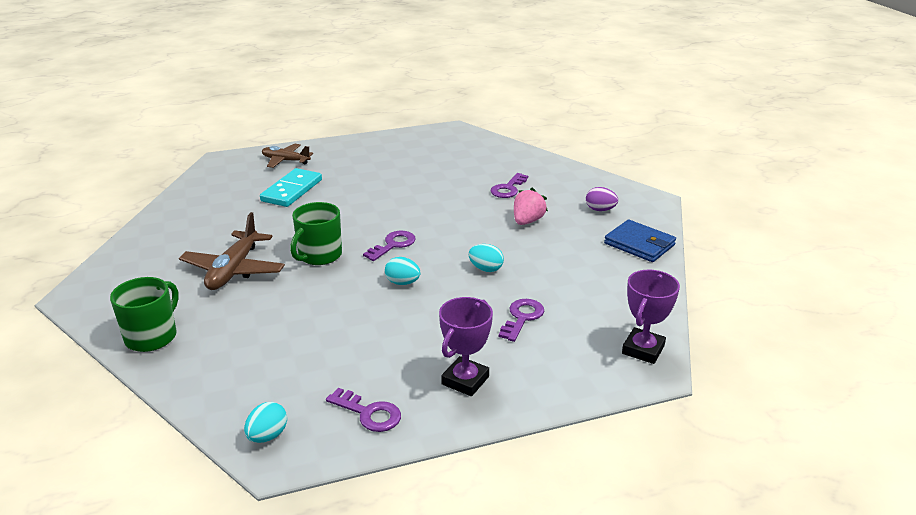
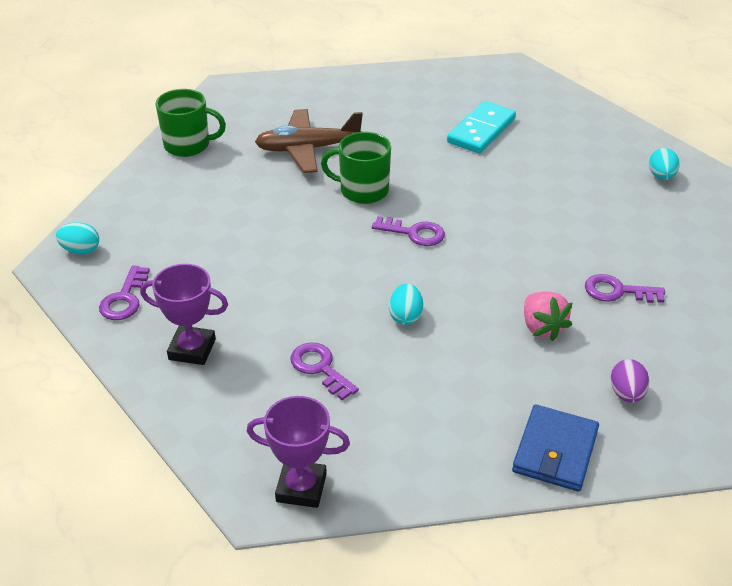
camera: 70 degrees right, 10 degrees up
turquoise domino [260,168,322,207] -> turquoise domino turned 60 degrees counterclockwise [447,101,516,153]
brown plane [262,144,313,168] -> none
turquoise egg [385,257,421,285] -> turquoise egg moved to [649,148,680,180]
purple key [499,299,544,342] -> purple key turned 135 degrees counterclockwise [291,342,359,400]
pink strawberry [514,188,548,225] -> pink strawberry turned 60 degrees clockwise [524,292,573,341]

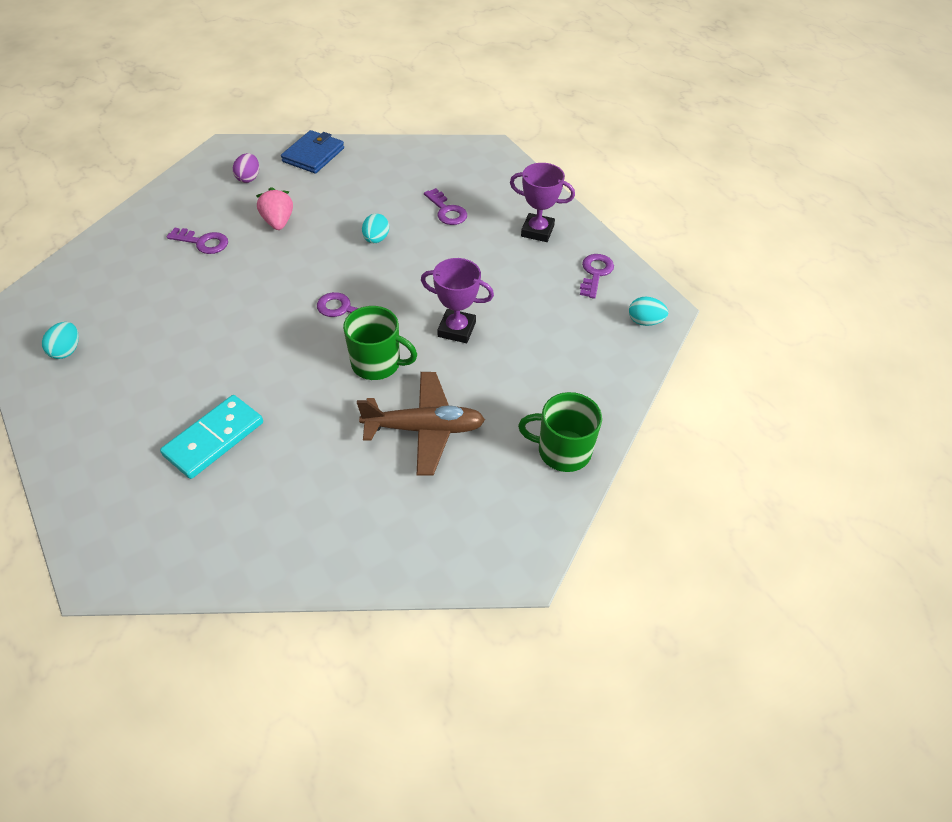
camera: 175 degrees left, 10 degrees up
purple trophy [247,396,350,508] -> purple trophy moved to [421,258,494,343]

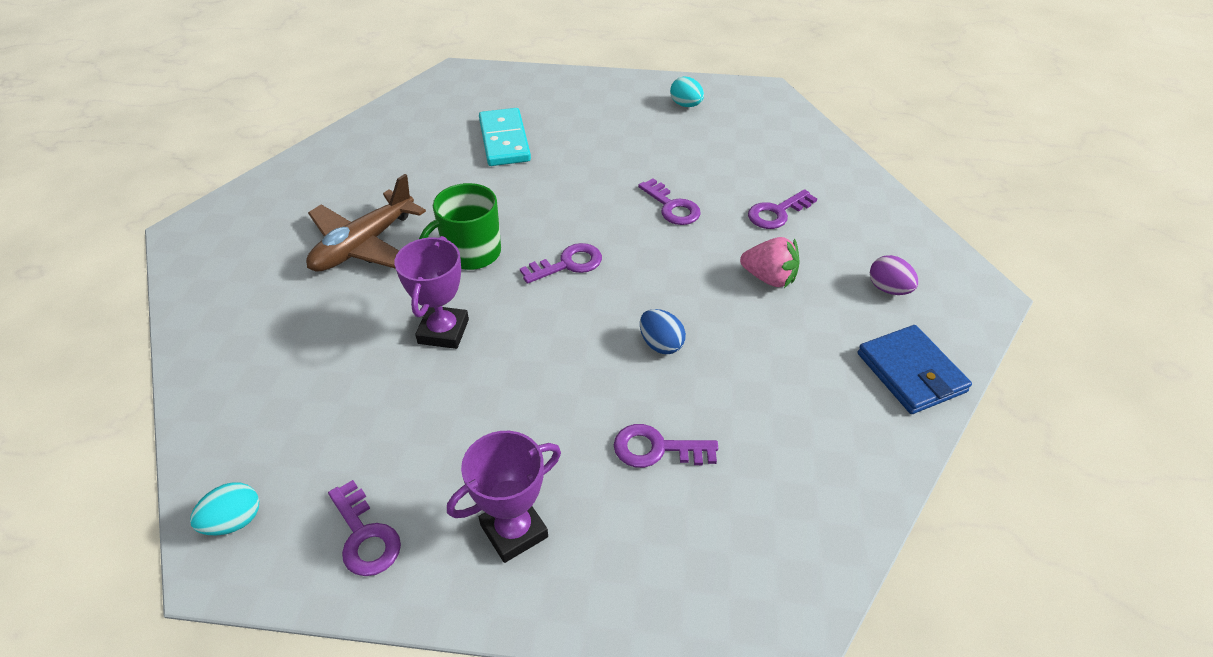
camera: 130 degrees right, 5 degrees down
turquoise egg [362,214,389,243] -> blue egg [640,309,686,354]
purple trophy [421,258,494,343] -> purple trophy turned 45 degrees counterclockwise [395,236,469,349]
green mug [518,392,602,472] -> none
none -> purple key [638,178,701,225]

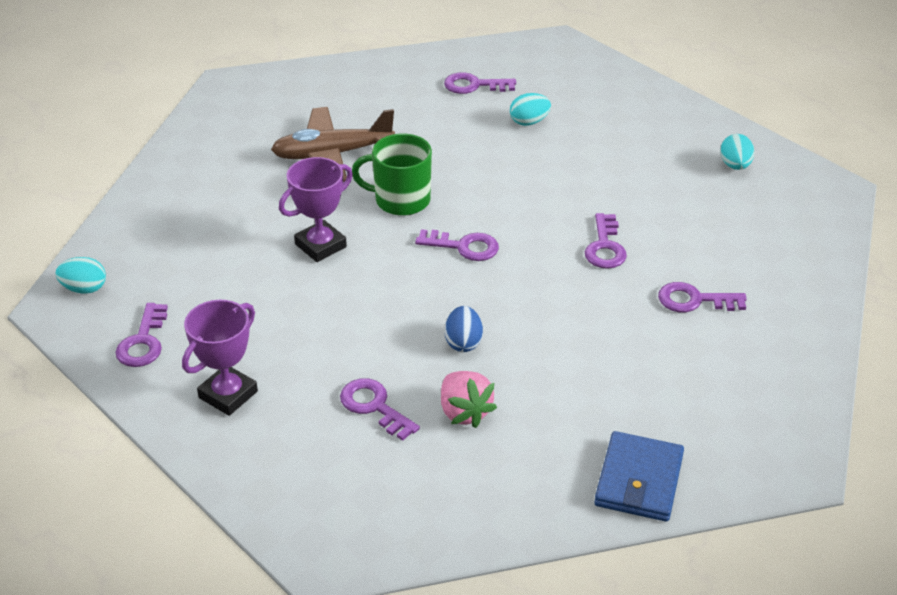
camera: 40 degrees right, 5 degrees down
purple trophy [447,431,561,563] -> purple trophy turned 60 degrees counterclockwise [182,300,258,416]
turquoise domino [479,108,531,166] -> turquoise egg [510,93,551,126]
pink strawberry [740,237,800,288] -> pink strawberry moved to [441,371,497,428]
purple egg [870,255,918,295] -> none
none -> purple key [444,72,516,94]

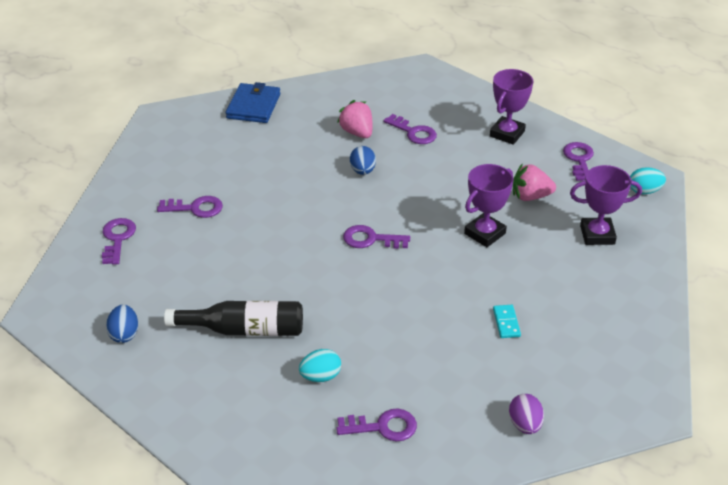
camera: 175 degrees right, 0 degrees up
brown plane [271,107,395,182] -> turquoise domino [493,305,521,338]
green mug [352,134,432,216] -> none
purple key [585,213,627,269] -> purple key moved to [102,218,136,265]
turquoise egg [720,134,754,170] -> blue egg [106,305,138,343]
none -> black bottle [164,301,303,336]
none -> purple egg [509,394,544,434]
none -> pink strawberry [513,163,556,201]
none -> purple trophy [570,165,642,245]

